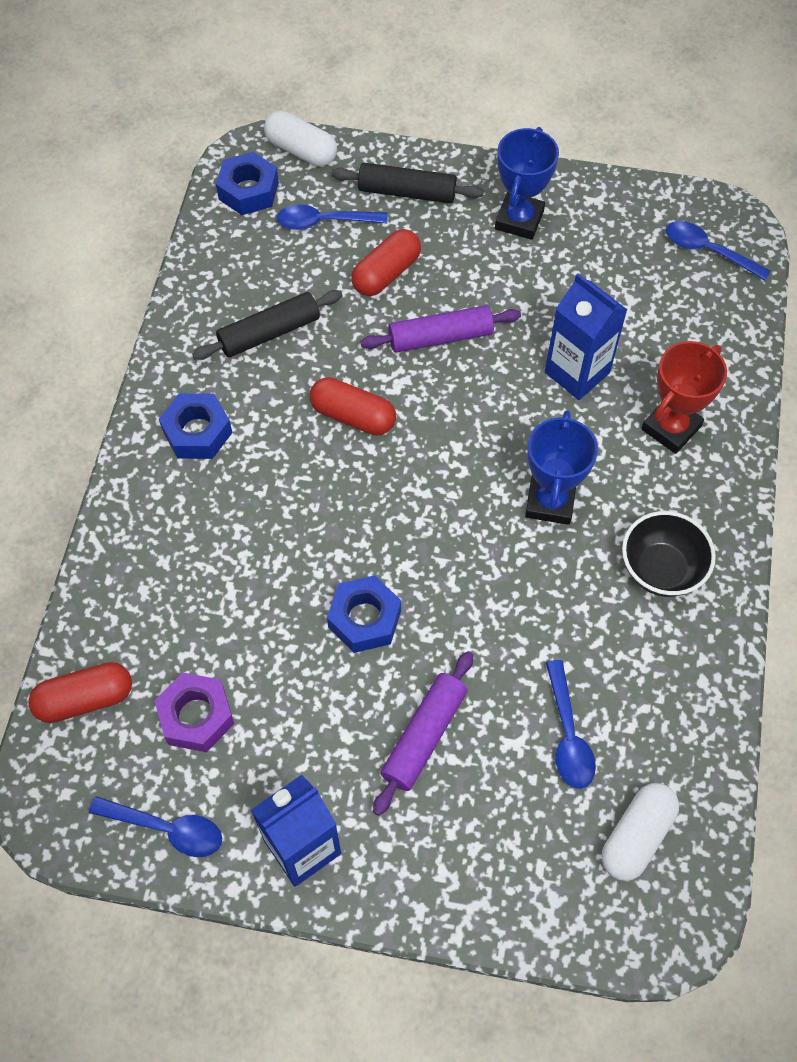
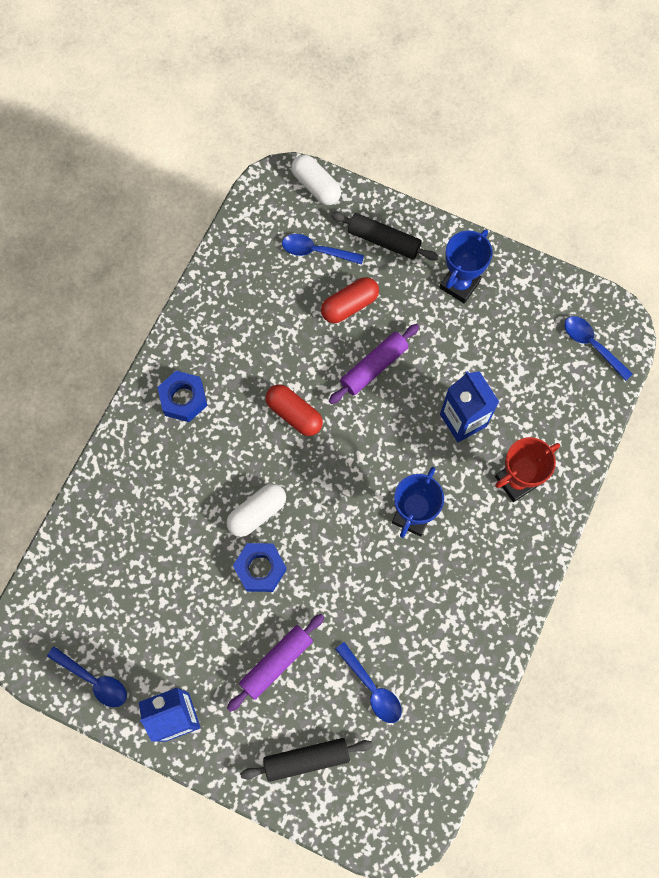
camera: 15 degrees right, 10 degrees up
red capsule [28,662,132,723] -> none
purple nut [154,672,234,752] -> none
black rolling pin [192,290,343,360] -> black rolling pin moved to [240,738,372,782]
blue nut [216,152,279,215] -> none
purple rolling pin [360,305,521,353] -> purple rolling pin turned 45 degrees counterclockwise [329,324,419,404]
blue spoon [546,660,596,789] -> blue spoon turned 45 degrees counterclockwise [335,642,402,723]
white capsule [602,783,679,881] -> white capsule moved to [226,483,286,537]
black bowl [622,511,716,597] -> none

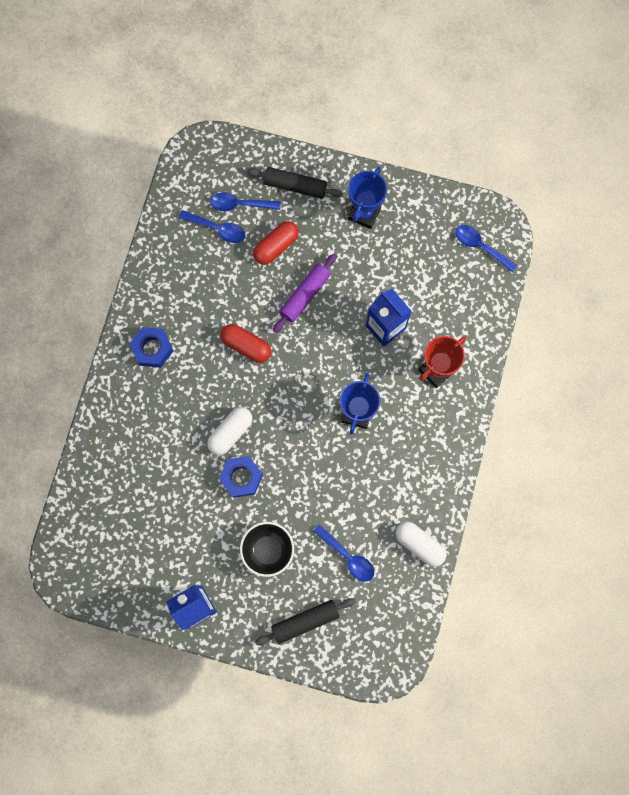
camera: 10 degrees left, 5 degrees up
blue spoon [47,646,127,707] -> blue spoon moved to [179,210,245,243]
purple rolling pin [227,614,324,712] -> black bowl [240,522,294,577]
white capsule [291,154,341,205] -> white capsule moved to [395,521,446,567]

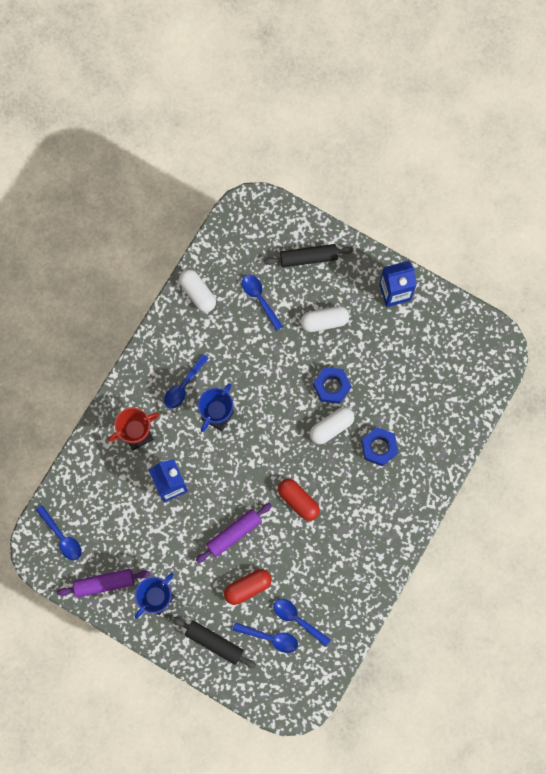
camera: 165 degrees left, 0 degrees up
blue nut [129,327,173,368] -> blue nut moved to [361,427,398,466]
black bowl [240,522,294,577] -> white capsule [301,306,349,332]
none -> purple rolling pin [57,569,150,598]
none -> blue spoon [164,354,209,409]

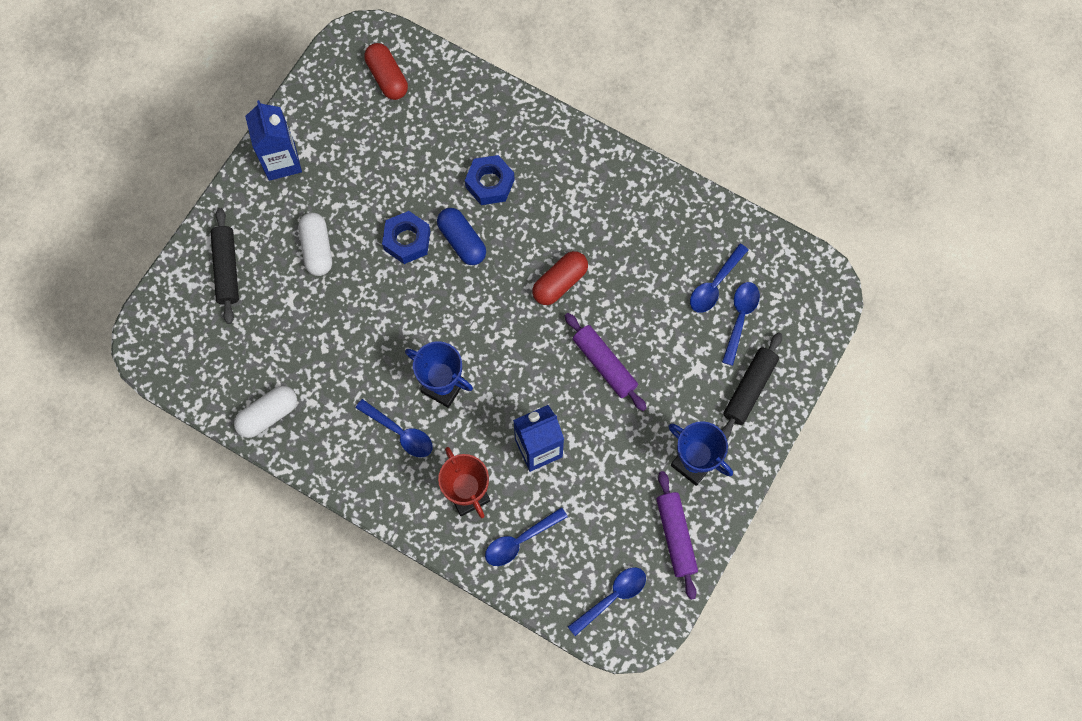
camera: 90 degrees left, 5 degrees down
red capsule [224,569,272,605] -> red capsule moved to [364,43,408,100]
blue spoon [242,275,283,331] -> blue spoon moved to [485,507,568,566]
white capsule [310,407,354,444] -> blue capsule [437,208,486,265]

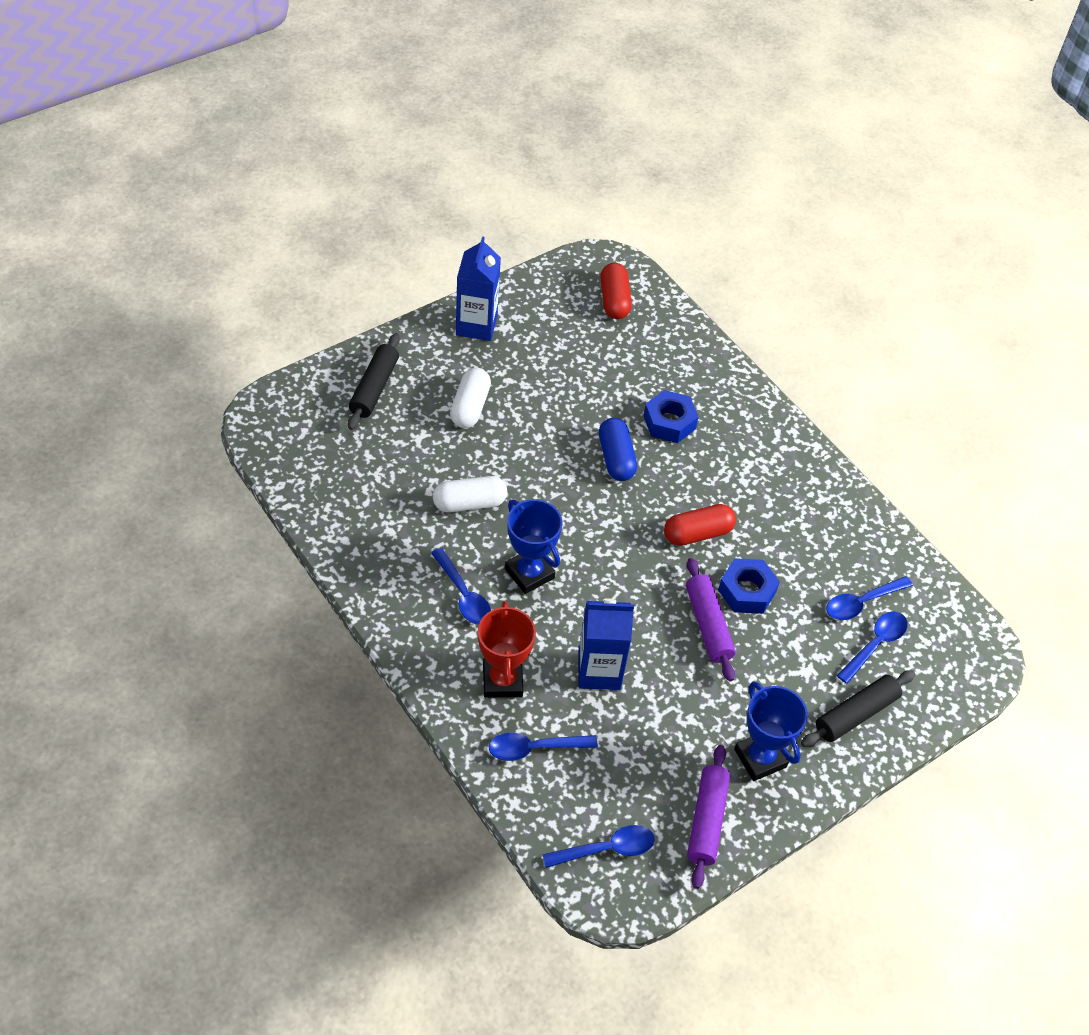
camera: 20 degrees right, 20 degrees down
white capsule [234,386,297,438] -> white capsule moved to [433,476,507,513]
blue nut [382,211,430,264] -> blue nut moved to [718,558,780,614]

